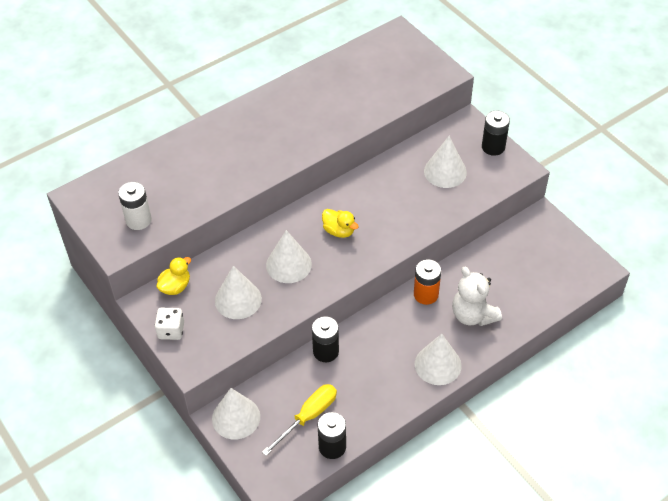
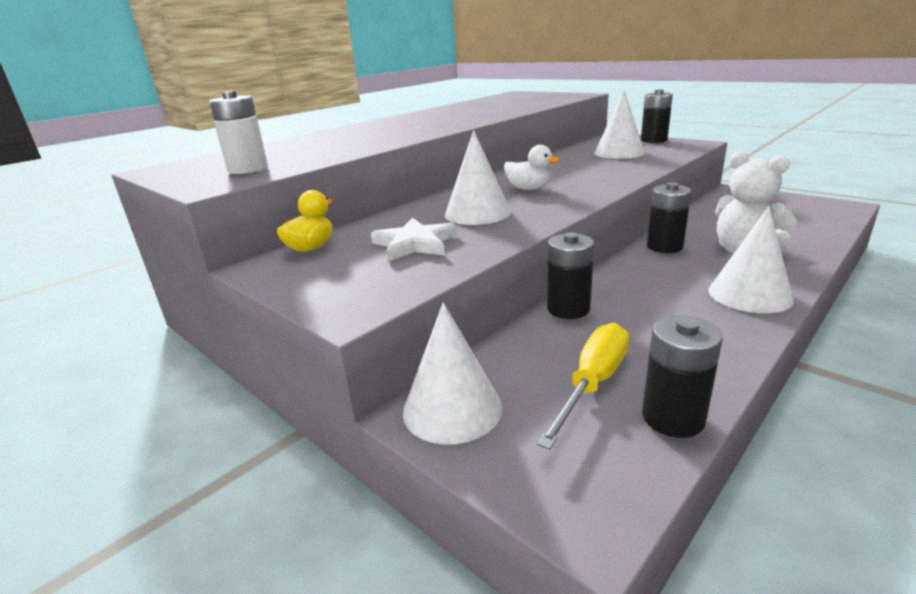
camera: 10 degrees left, 25 degrees down
white dice [155,308,184,340] -> none
white cone [215,266,262,319] -> white star [371,218,457,261]
yellow duck [322,209,359,238] -> white duck [504,145,560,190]
orange battery [414,259,441,305] -> black battery [647,182,691,253]

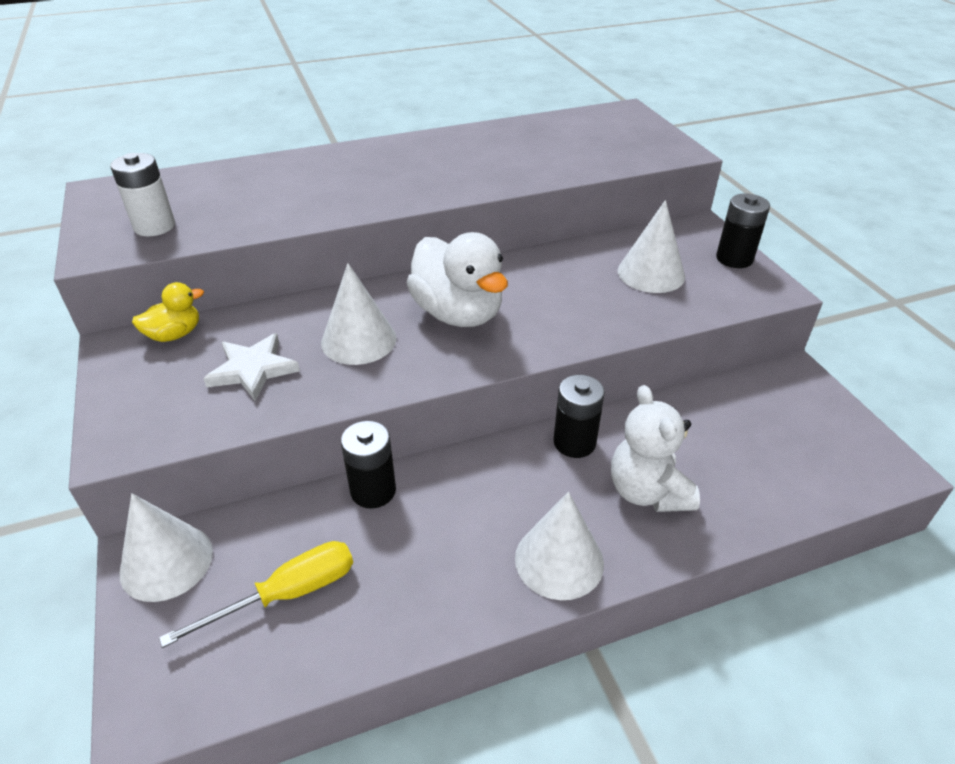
camera: 25 degrees right, 15 degrees up
white duck [504,145,560,190] -> white duck [407,232,508,327], size x1.91
black battery [642,315,723,438] -> none

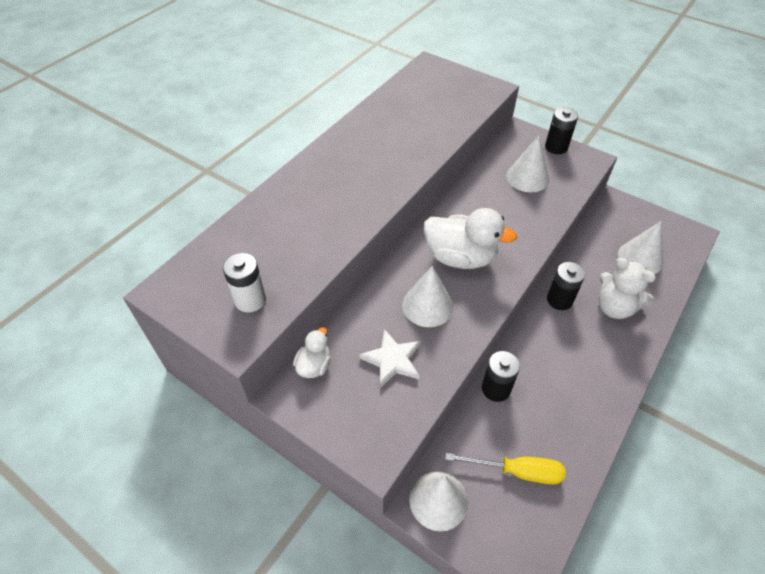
camera: 35 degrees left, 10 degrees up
yellow duck [132,282,204,342] -> white duck [293,327,331,378]
yellow screwdriver [159,541,353,648] -> yellow screwdriver turned 75 degrees clockwise [445,453,566,485]
white cone [515,492,604,600] -> white cone moved to [618,221,663,274]

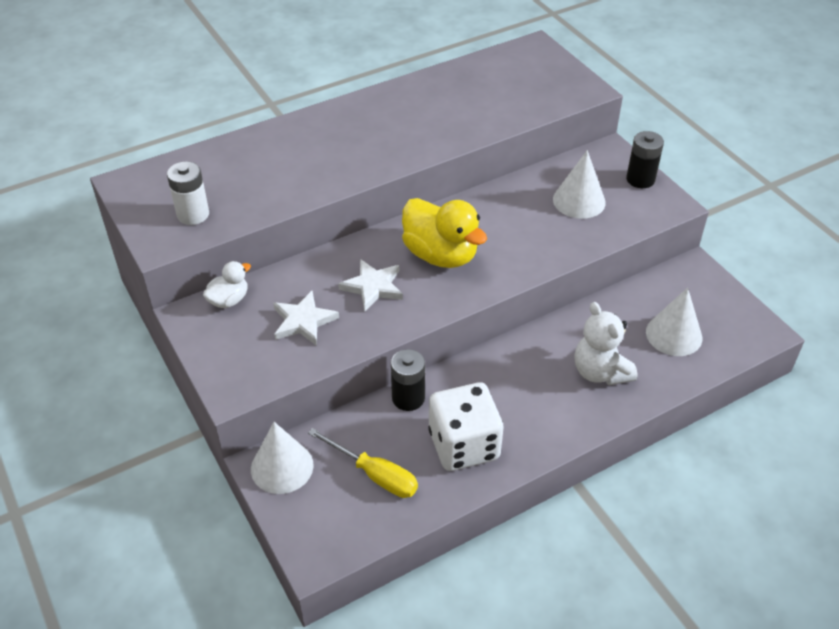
camera: 25 degrees right, 5 degrees down
white cone [402,266,454,327] -> white star [338,259,403,311]
white duck [424,208,517,269] -> yellow duck [402,198,487,268]
black battery [547,262,585,310] -> none
none -> white dice [428,382,503,471]

